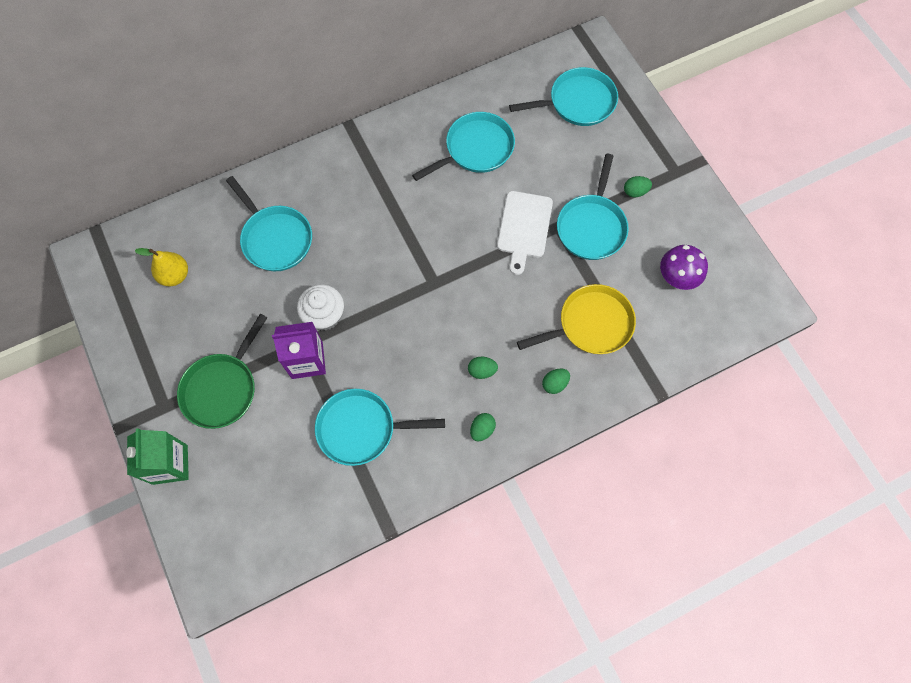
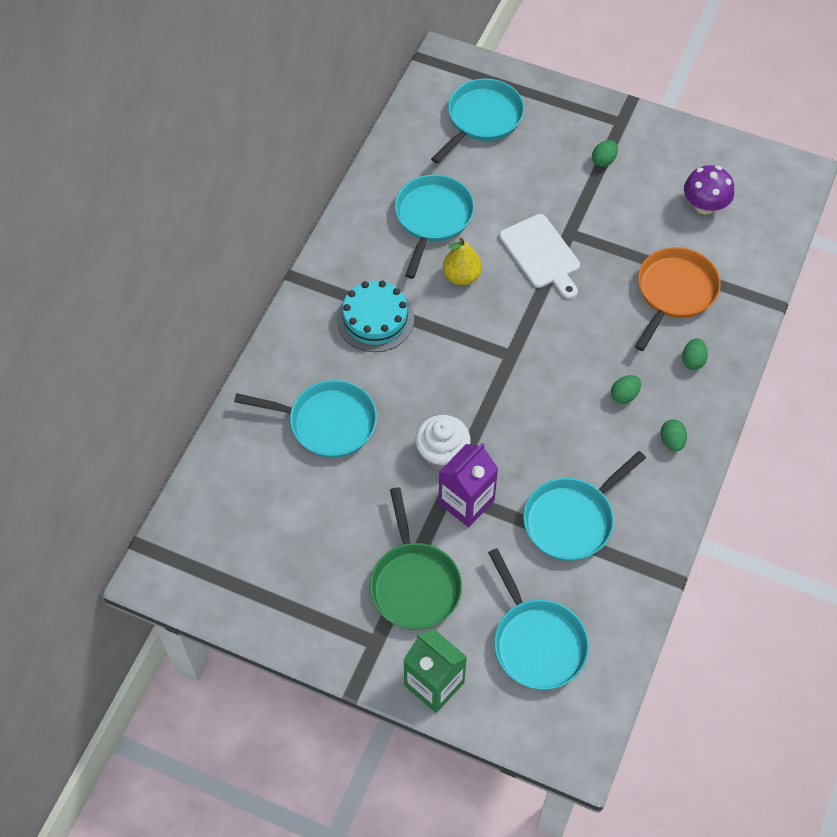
camera: 40 degrees left, 10 degrees down
yellow pear [135,248,188,287] -> yellow pear moved to [443,238,482,285]
yellow pan [517,284,636,354] -> orange pan [635,247,721,351]
turquoise pan [557,154,629,260] -> turquoise pan moved to [488,548,589,690]
none -> turquoise cake [337,281,414,352]

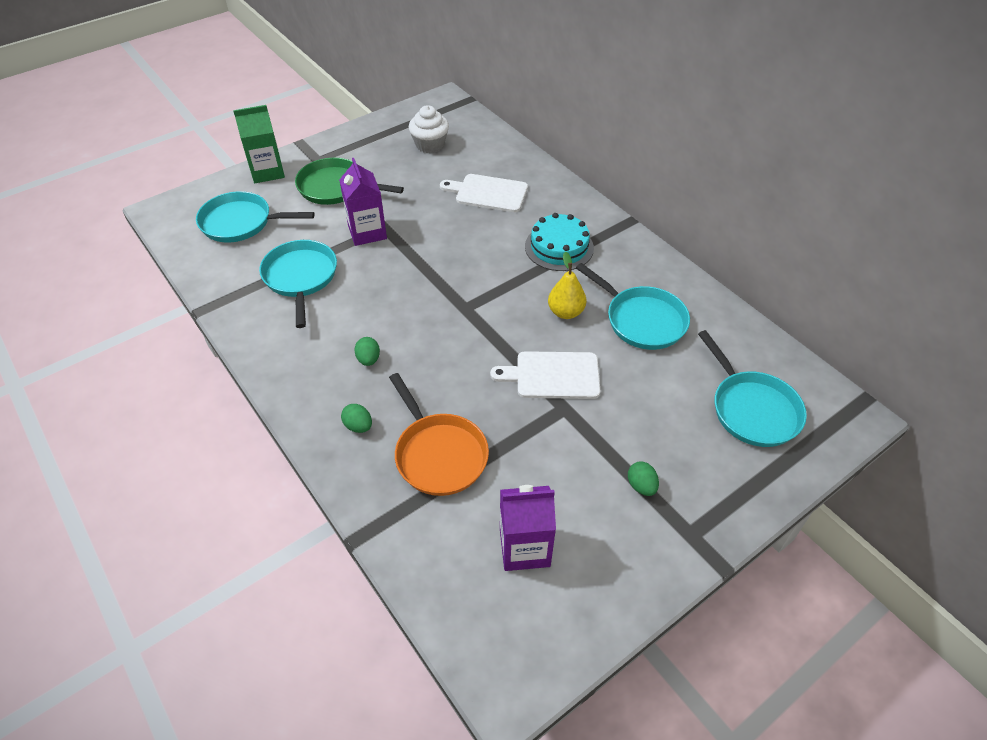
camera: 120 degrees right, 10 degrees down
turquoise pan [234,380,377,458] -> white cutting board [440,174,528,212]
white cupcake [415,415,471,470] -> white cupcake moved to [409,105,449,153]
green egg [660,419,687,451] -> none
purple mushroom [684,165,734,215] -> purple carton [500,485,556,571]

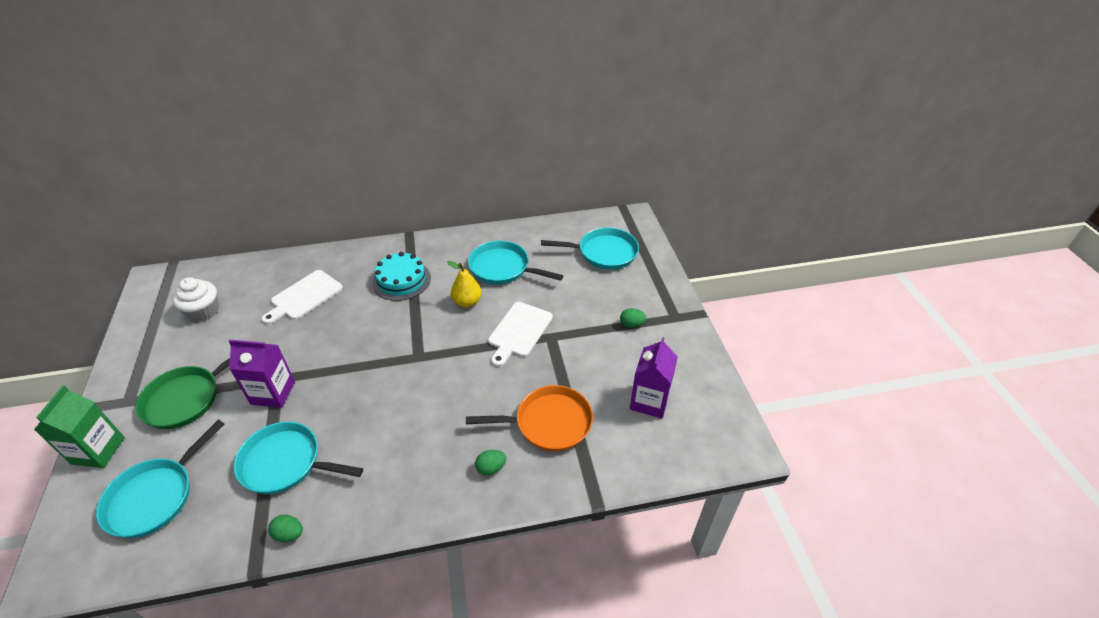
camera: 65 degrees left, 5 degrees down
green egg [354,337,380,366] -> green egg moved to [268,515,303,542]
turquoise pan [576,263,690,350] -> turquoise pan turned 135 degrees counterclockwise [468,241,564,284]

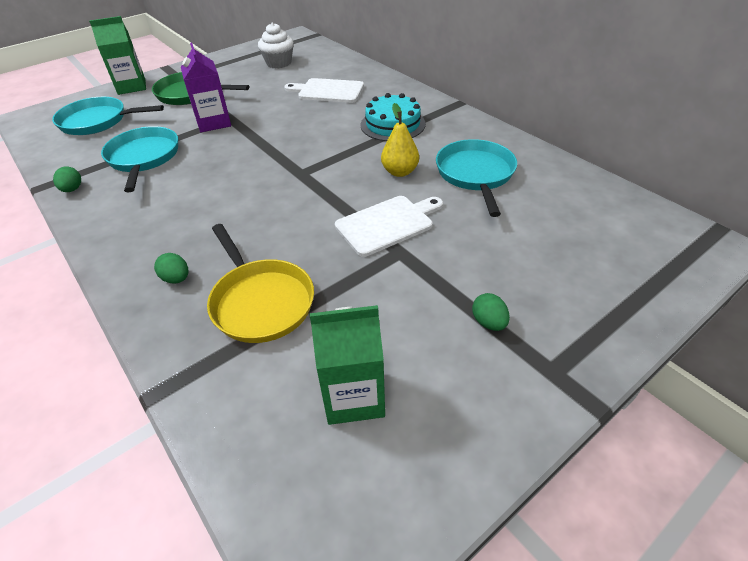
camera: 65 degrees right, 0 degrees up
orange pan [466,385,593,451] -> yellow pan [207,224,314,343]
white cutting board [488,302,553,367] -> white cutting board turned 150 degrees clockwise [335,196,443,257]
turquoise pan [541,227,639,270] -> none
purple carton [630,337,678,419] -> green carton [310,305,385,425]

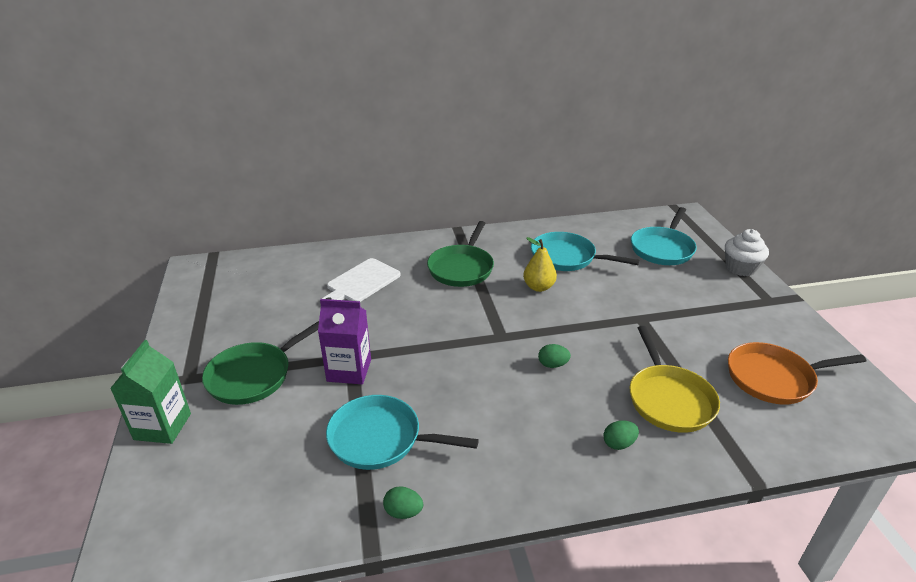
camera: 65 degrees left, 10 degrees down
turquoise pan [52,97,164,135] -> turquoise pan moved to [631,207,697,265]
yellow pan [207,224,314,343] -> yellow pan turned 90 degrees clockwise [630,326,720,433]
white cupcake [258,23,294,69] -> white cupcake moved to [725,229,769,276]
green carton [310,305,385,425] -> orange pan [728,342,866,405]
white cutting board [335,196,443,257] -> none
turquoise cake [361,93,426,141] -> green pan [427,221,494,287]
green egg [472,293,510,331] -> green egg moved to [538,344,571,368]

